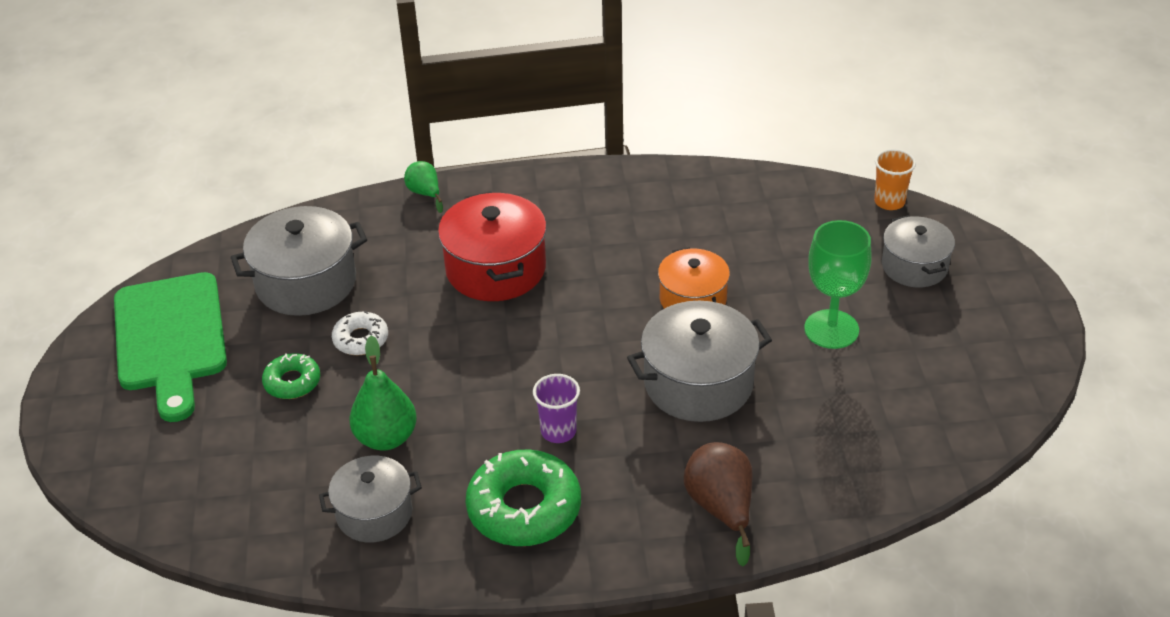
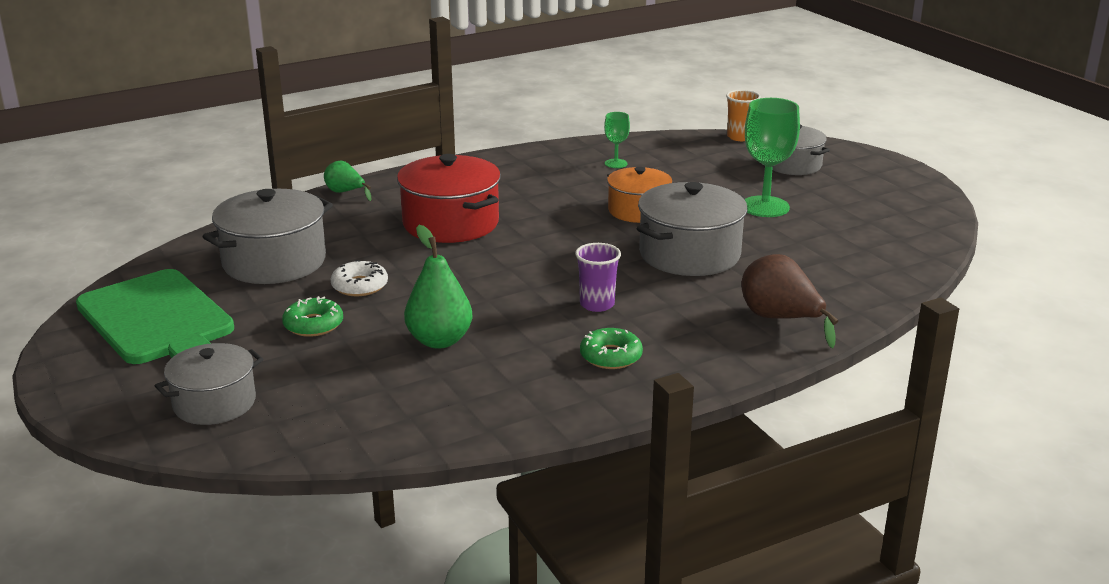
camera: 25 degrees left, 15 degrees down
grey pot [319,456,422,542] -> grey pot moved to [155,343,263,425]
green donut [466,449,581,546] -> green donut [580,328,643,369], size x0.55
none -> green goblet [604,112,630,168]

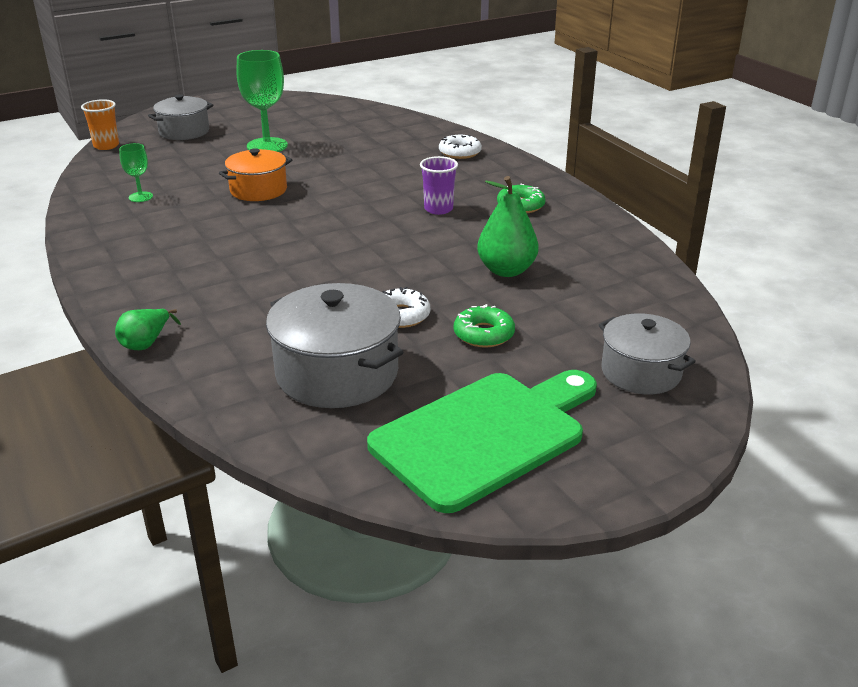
camera: 90 degrees left, 5 degrees up
red pot [397,154,501,243] -> none
grey pot [636,182,748,276] -> none
brown pear [741,254,838,348] -> white donut [439,135,482,159]

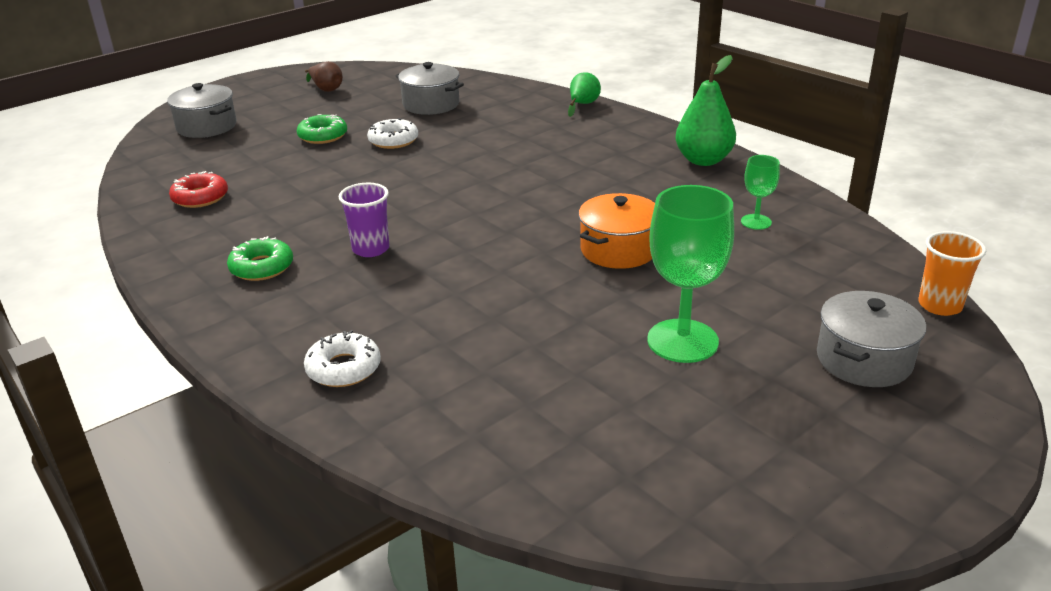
camera: 170 degrees right, 0 degrees up
grey pot [266,283,403,408] -> grey pot [396,62,464,115], size x0.65
green cutting board [367,370,597,513] -> brown pear [305,61,343,92]
green pear [477,176,539,277] -> green pear moved to [675,55,736,166]
none -> red donut [169,171,228,208]

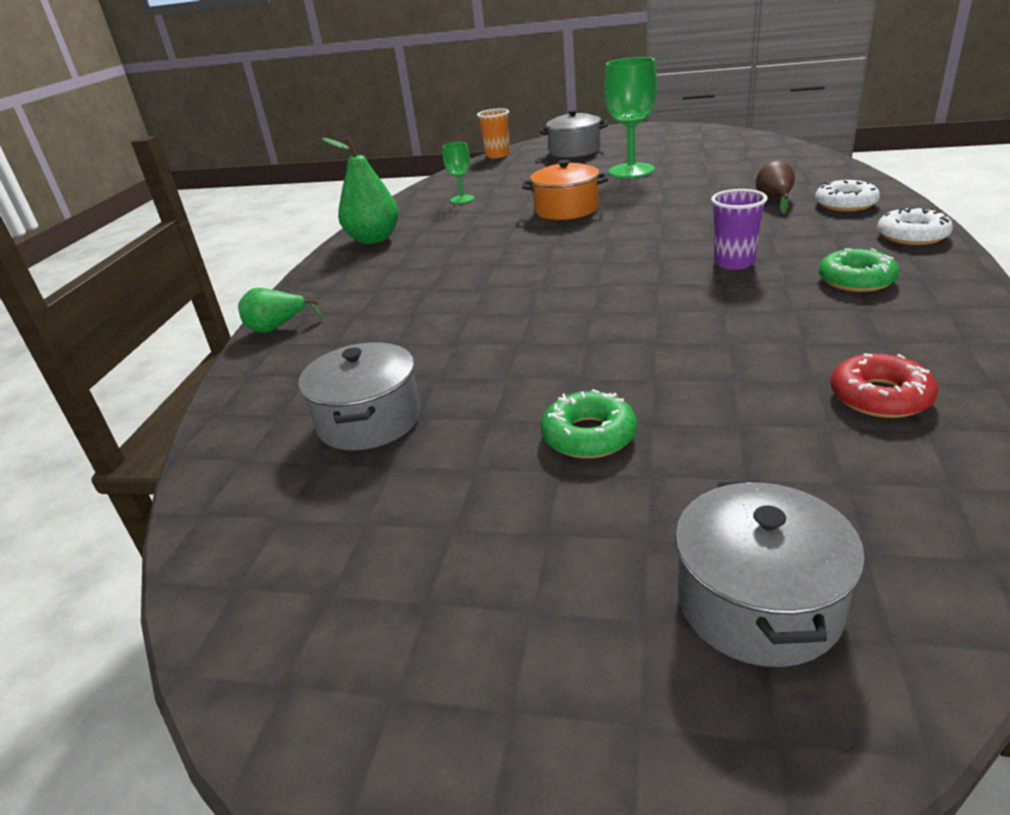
camera: 125 degrees left, 0 degrees up
brown pear [305,61,343,92] -> brown pear moved to [756,161,795,214]
white donut [367,118,418,149] -> white donut moved to [877,207,953,245]

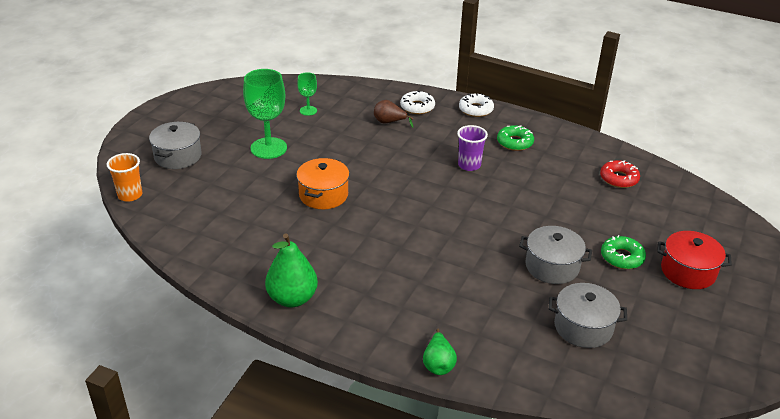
camera: 80 degrees left, 5 degrees up
green goblet [443,142,474,204] -> green goblet moved to [297,72,317,116]
grey pot [675,480,865,667] -> grey pot moved to [519,226,592,284]
none -> red pot [657,231,732,289]

